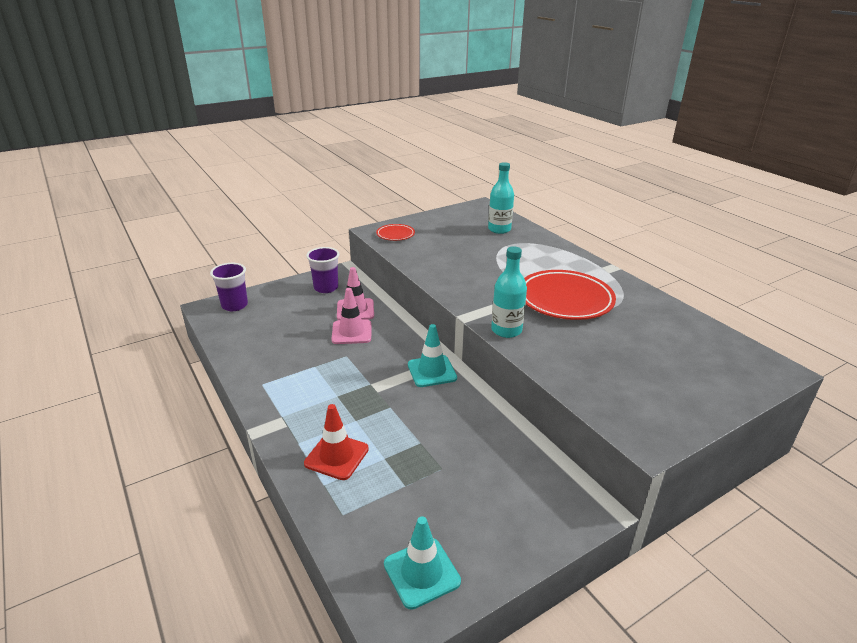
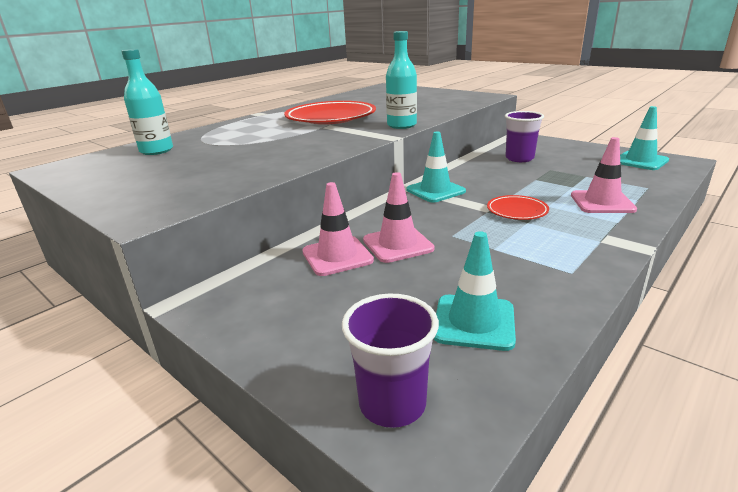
camera: 105 degrees left, 5 degrees down
red traffic cone [304,404,369,480] -> pink traffic cone [571,137,637,213]
purple cup [306,247,339,293] -> purple cup moved to [505,111,544,162]
red plate [376,224,415,241] -> red plate moved to [487,195,549,220]
none -> turquoise traffic cone [433,231,516,351]

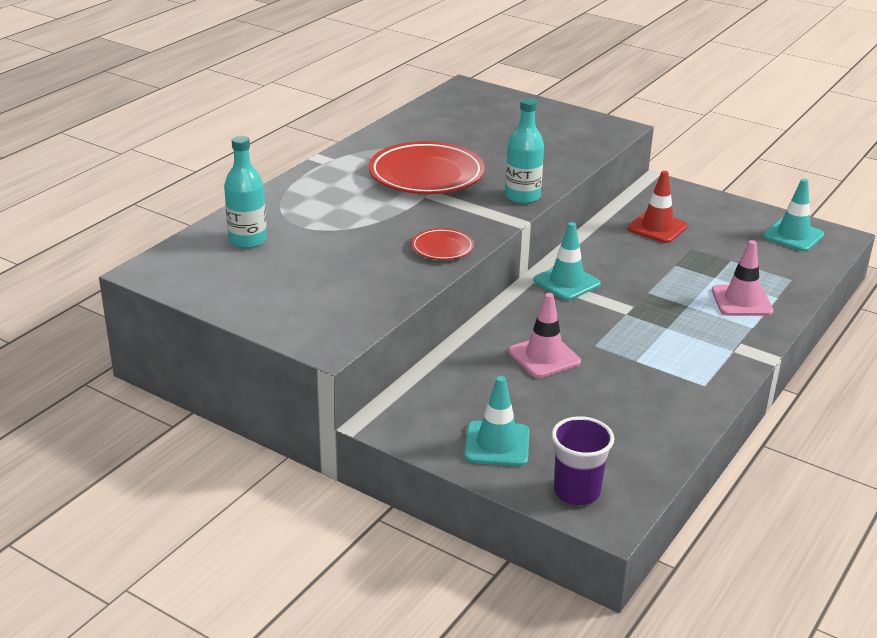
camera: 10 degrees left, 5 degrees up
pink traffic cone [302,182,374,276] -> none
turquoise traffic cone [433,231,516,351] -> turquoise traffic cone moved to [464,376,530,466]
red plate [487,195,549,220] -> red plate moved to [411,228,474,260]
purple cup [505,111,544,162] -> red traffic cone [627,171,688,243]

